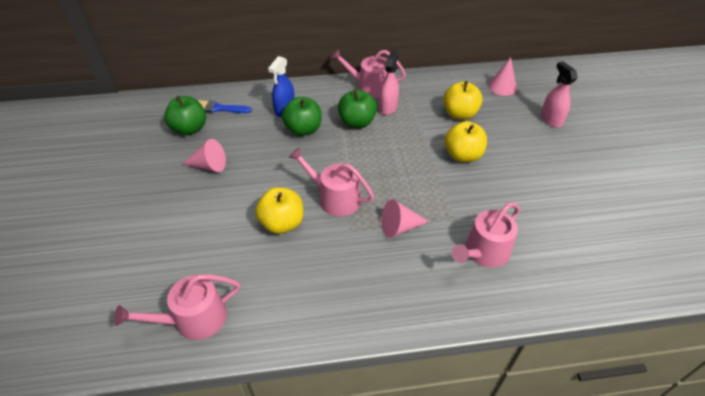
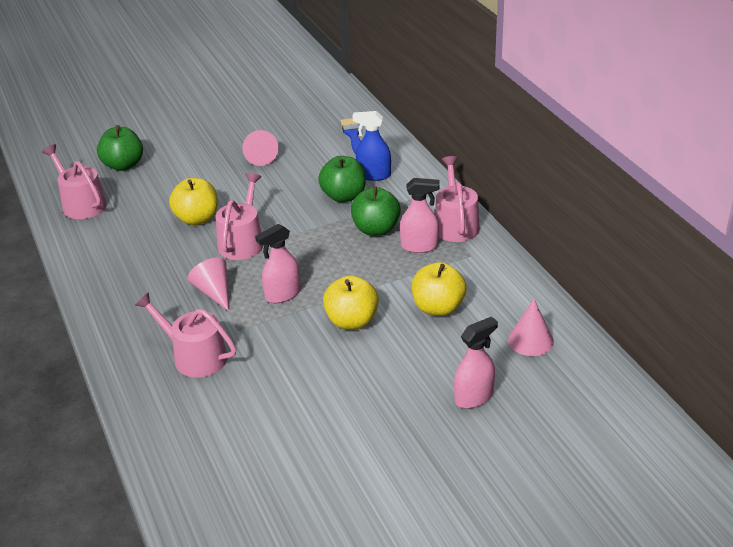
camera: 75 degrees right, 10 degrees down
green apple [164,96,206,135] -> green apple moved to [97,125,143,171]
none -> pink spray bottle [255,224,301,303]

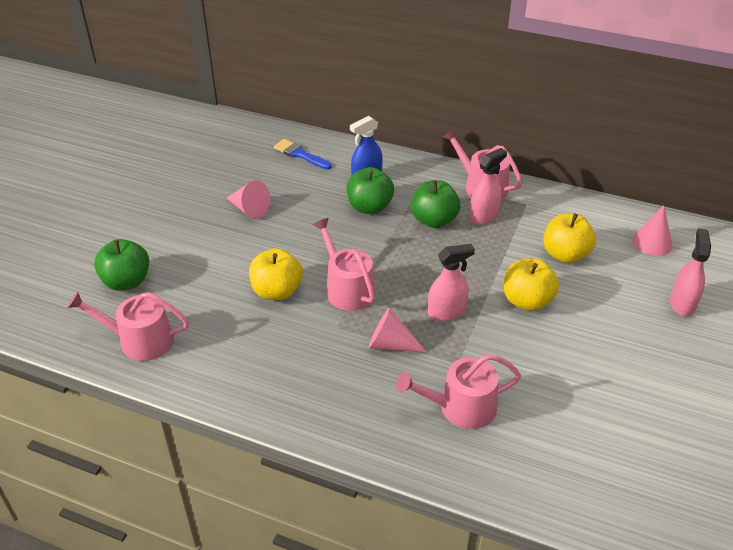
camera: 45 degrees left, 5 degrees up
pink spray bottle [255,224,301,303] -> pink spray bottle turned 120 degrees counterclockwise [428,244,475,321]

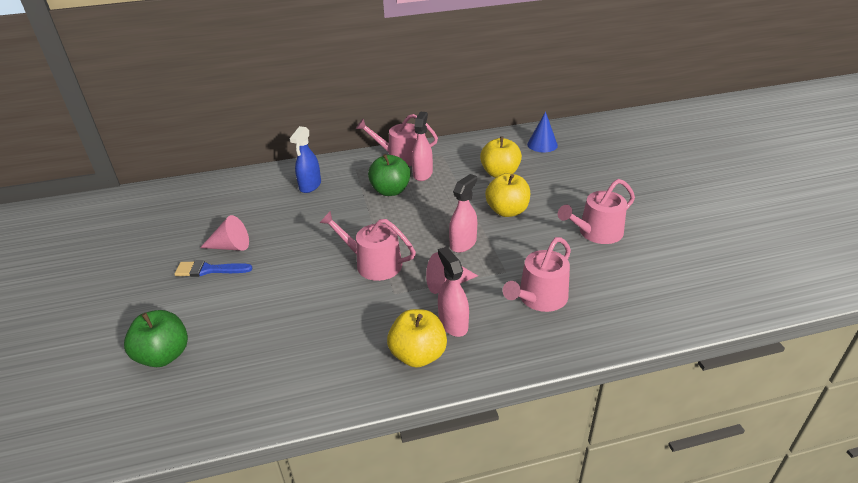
camera: 35 degrees left, 5 degrees down
pink watering can [67,291,189,361] -> pink watering can moved to [558,179,635,244]
yellow apple [249,248,303,300] -> yellow apple moved to [387,309,447,368]
blue brush [274,139,332,169] -> blue brush moved to [174,260,253,277]
green apple [347,167,394,214] -> none
pink cone [632,205,673,256] -> blue cone [527,111,558,152]
pink spray bottle [670,228,711,316] -> pink spray bottle moved to [438,247,469,337]

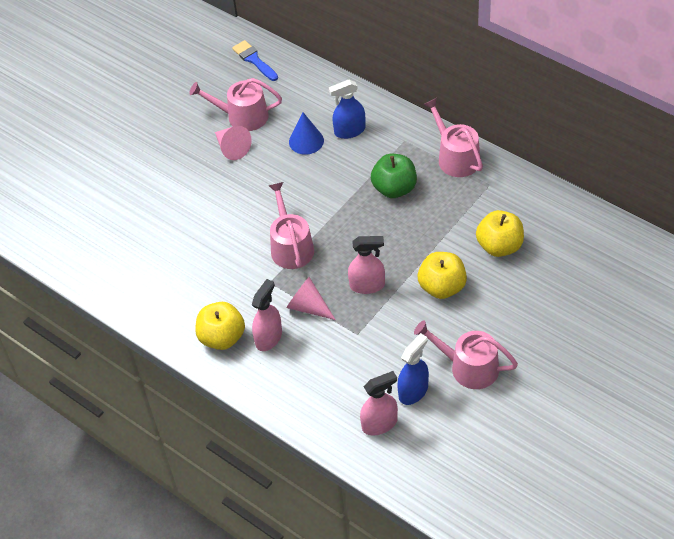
camera: 55 degrees right, 15 degrees up
green apple [124,310,188,367] -> none
blue brush [174,260,253,277] -> blue brush moved to [232,40,278,81]
pink spray bottle [412,112,433,181] -> pink spray bottle moved to [360,371,398,436]
pink watering can [503,237,571,312] -> pink watering can moved to [189,78,282,131]
blue cone [527,111,558,152] -> blue cone moved to [289,112,324,155]
none -> blue spray bottle [397,333,429,405]

